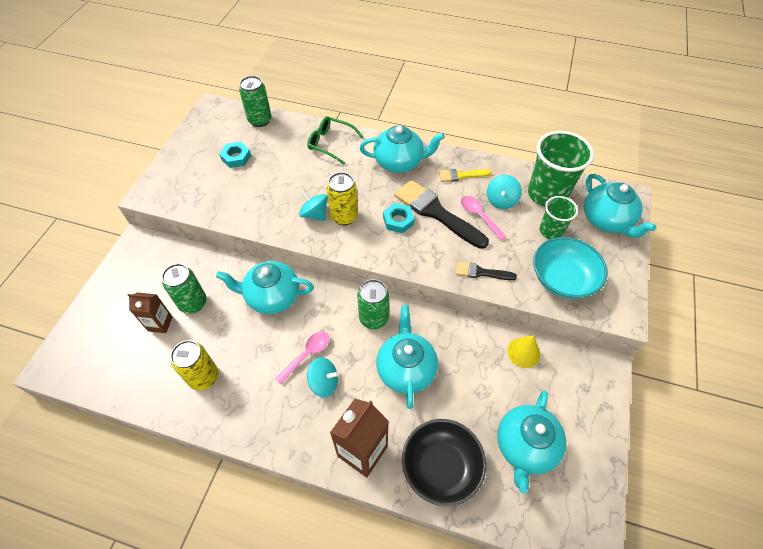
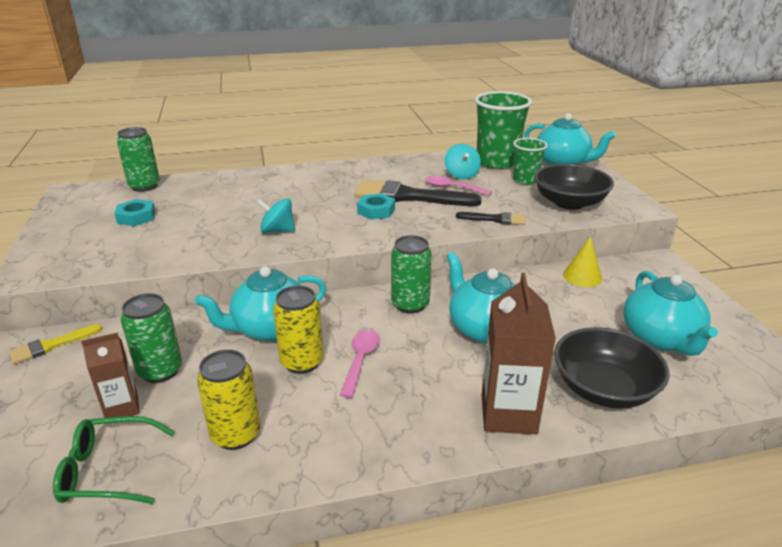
camera: 30 degrees left, 25 degrees down
green glasses [307,116,364,165] -> green glasses moved to [53,416,175,504]
turquoise spinning top [307,357,339,398] -> none
yellow can [327,172,358,226] -> yellow can moved to [273,286,324,374]
turquoise teapot [360,126,445,173] -> none
yellow brush [439,169,492,182] -> yellow brush moved to [9,324,102,364]
black brush [456,262,517,280] -> black brush turned 150 degrees counterclockwise [456,212,526,225]
turquoise bowl [533,237,608,299] -> black bowl [534,164,614,210]

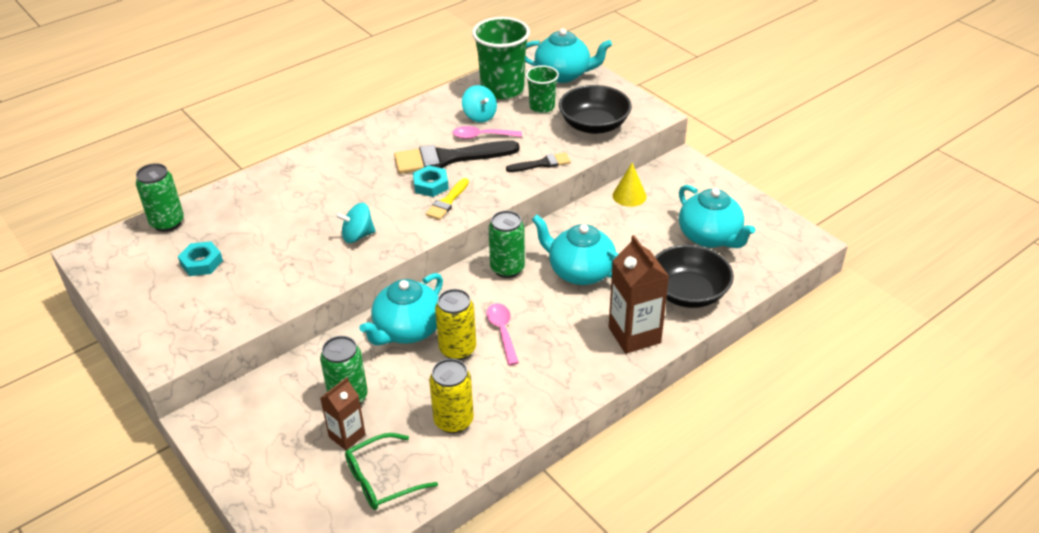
camera: 25 degrees left, 10 degrees up
yellow brush [9,324,102,364] -> yellow brush moved to [426,178,469,220]

